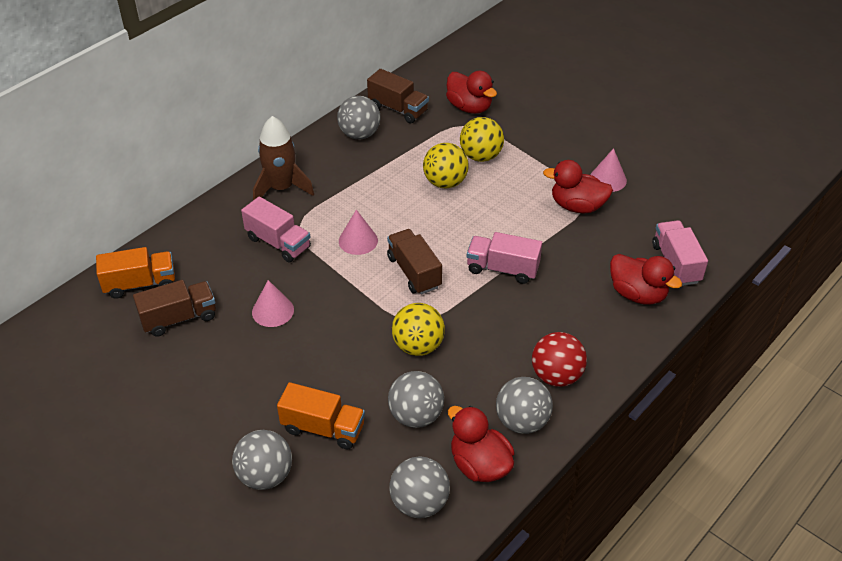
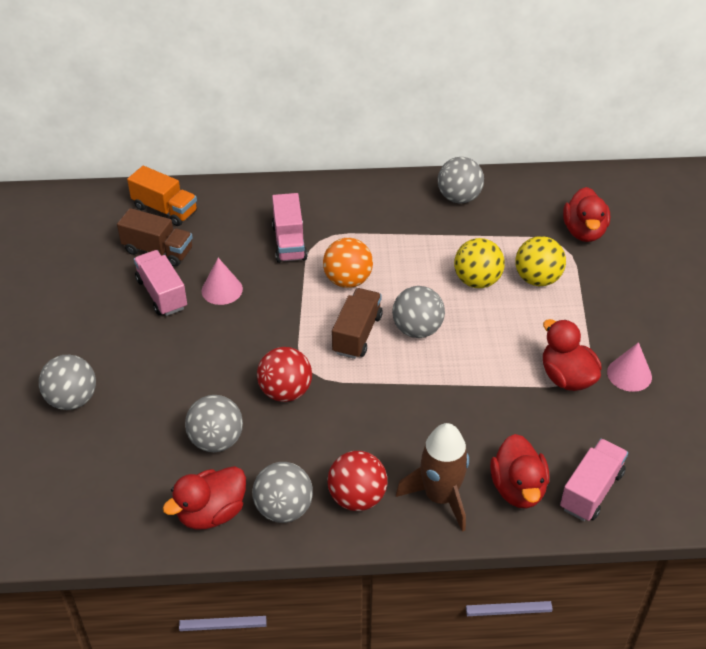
camera: 45 degrees right, 0 degrees up
brown rocket [253,116,314,200] -> brown rocket moved to [396,423,469,532]
orange truck [277,382,365,450] -> none
pink cone [339,210,378,255] -> orange ball [323,238,373,288]
brown truck [367,69,429,123] -> none
grey ball [389,456,450,518] -> grey ball moved to [392,286,445,338]
yellow ball [392,303,445,356] -> red ball [257,347,312,402]
red duck [448,406,514,482] -> red duck turned 135 degrees counterclockwise [163,466,246,530]
pink truck [467,232,542,284] -> pink truck moved to [134,250,187,316]

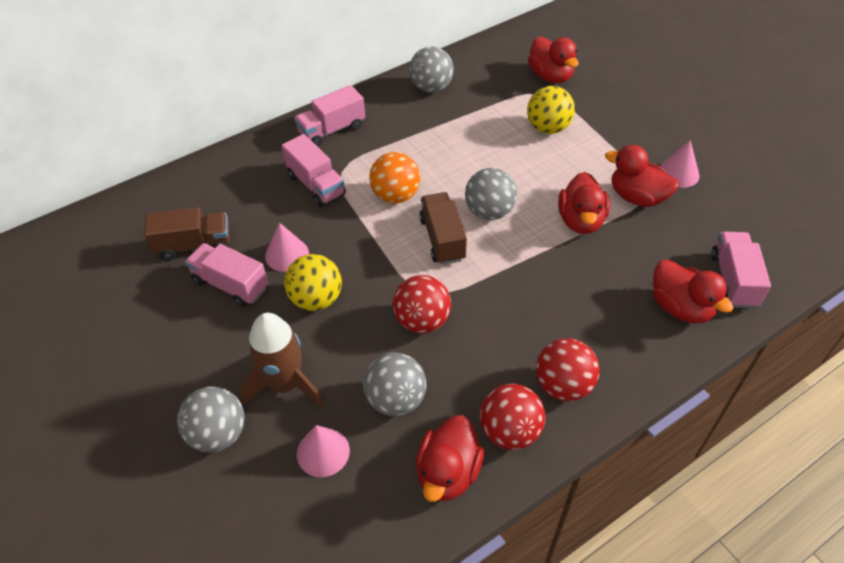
camera: 30 degrees left, 5 degrees up
orange truck [127,166,197,226] -> none
grey ball [252,462,313,523] -> red ball [480,384,546,450]
brown rocket [396,423,469,532] -> brown rocket moved to [240,313,323,407]
yellow ball [454,238,505,288] -> yellow ball moved to [284,254,342,311]
none -> pink truck [294,85,365,147]
none -> pink cone [297,425,350,477]
none -> red duck [558,172,610,234]

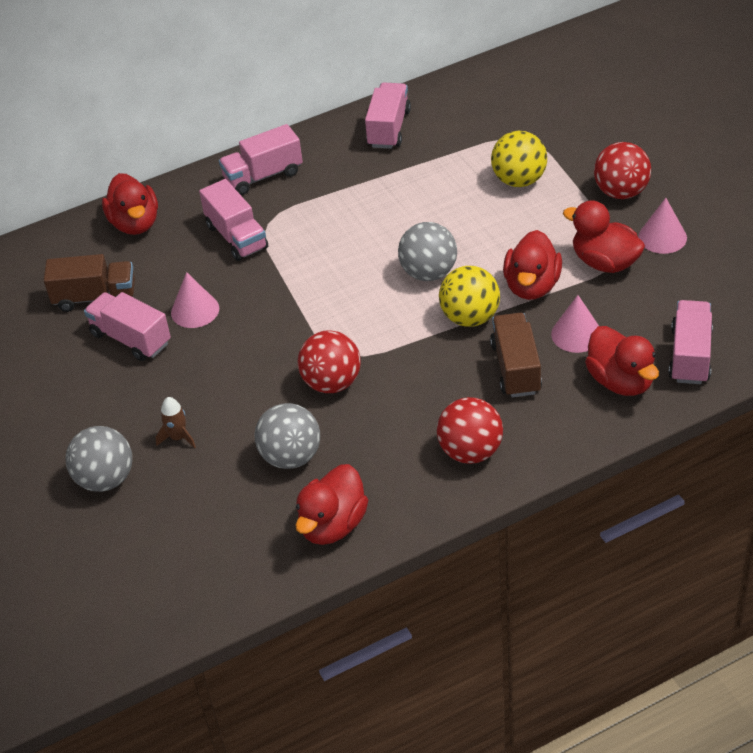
camera: 10 degrees right, 5 degrees down
brown rocket [240,313,323,407] -> brown rocket [156,397,196,448], size x0.48
yellow ball [284,254,342,311] -> yellow ball moved to [439,266,500,327]
pink cone [297,425,350,477] -> pink cone moved to [551,295,599,353]
orange ball [369,152,420,203] -> none
grey ball [409,47,454,93] -> pink truck [365,82,411,149]
brown truck [419,192,467,265] -> brown truck moved to [490,313,542,397]
red ball [480,384,546,450] -> red ball moved to [594,142,651,199]
red duck [528,36,579,83] -> red duck moved to [102,173,158,235]

